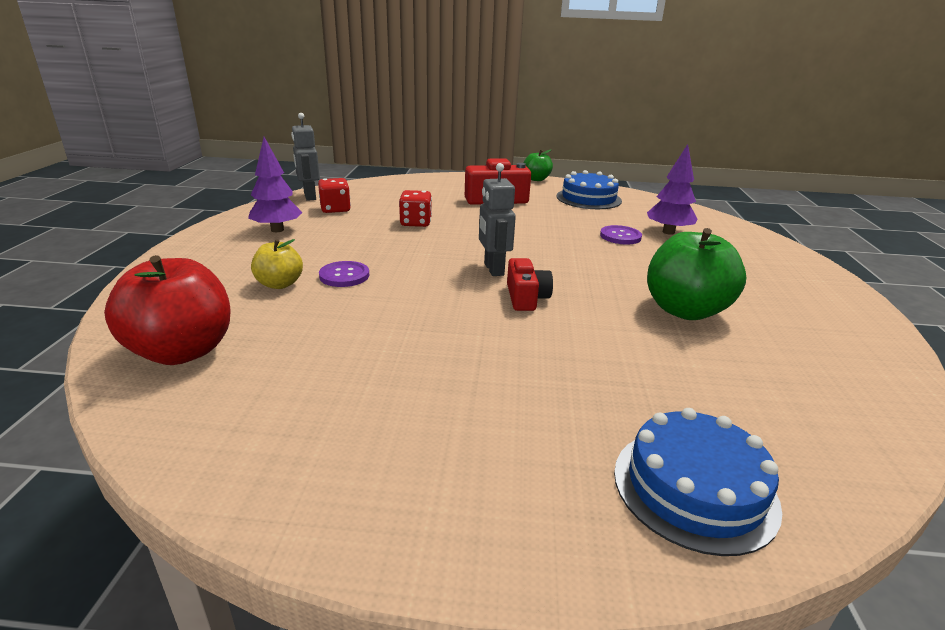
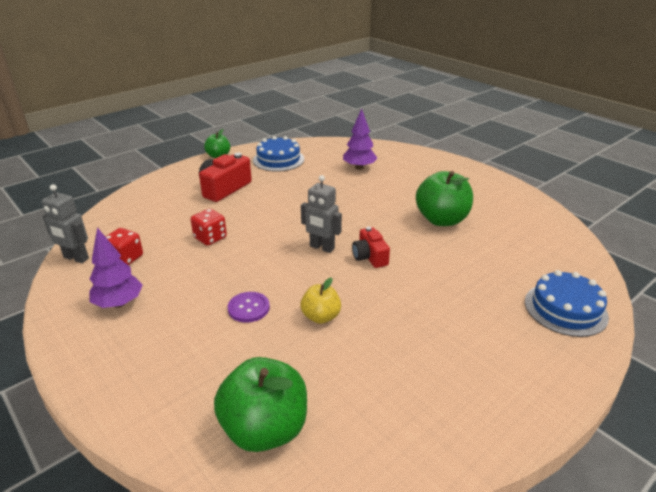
camera: 45 degrees left, 5 degrees up
red apple [104,255,231,365] -> green apple [214,357,307,452]
yellow apple [251,239,303,289] -> yellow apple moved to [300,277,341,324]
red camera [507,258,553,311] -> red camera turned 150 degrees counterclockwise [352,227,390,268]
purple button [600,225,642,244] -> none

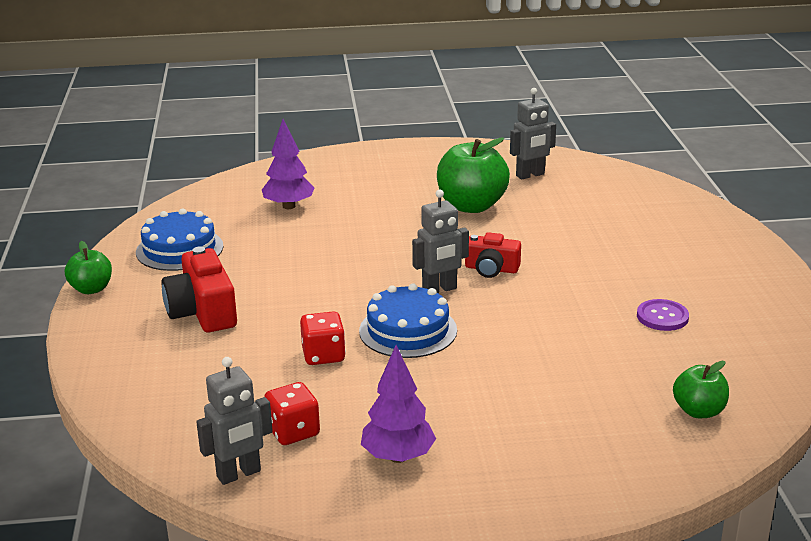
camera: 55 degrees left, 5 degrees down
green apple [214,357,307,452] -> green apple [673,361,729,418], size x0.56
purple button [228,292,270,323] -> purple button moved to [637,299,689,331]
yellow apple [300,277,341,324] -> none
blue cake [525,270,609,337] -> blue cake moved to [359,283,457,358]
none -> grey robot [510,88,556,180]

